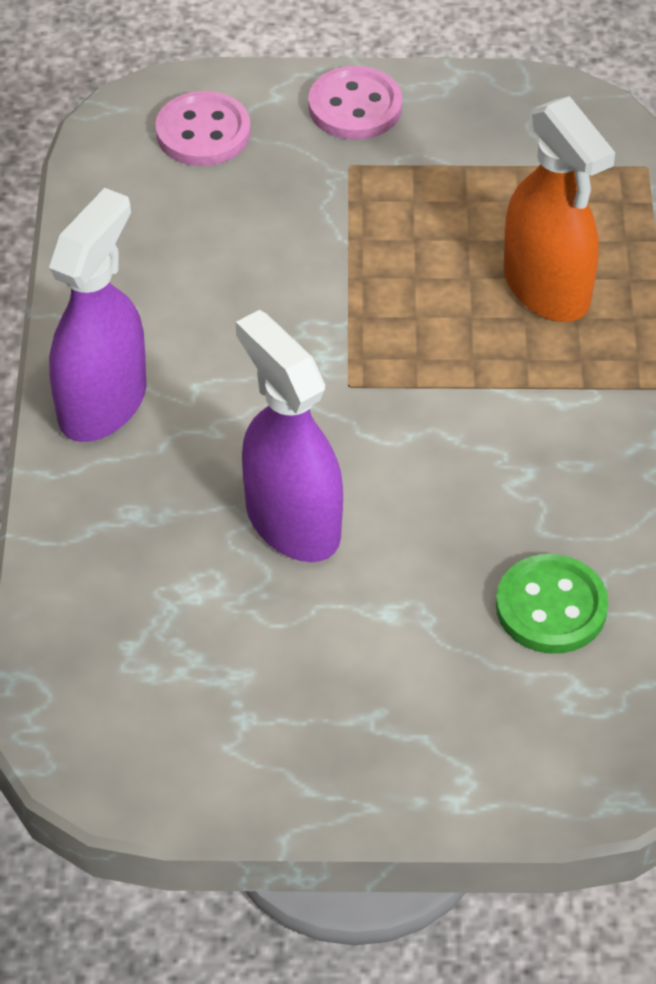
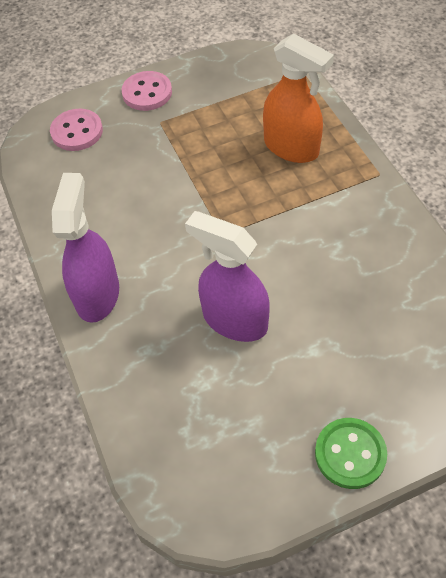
camera: 20 degrees left, 5 degrees up
green button [496,554,609,654] -> green button moved to [315,418,387,489]

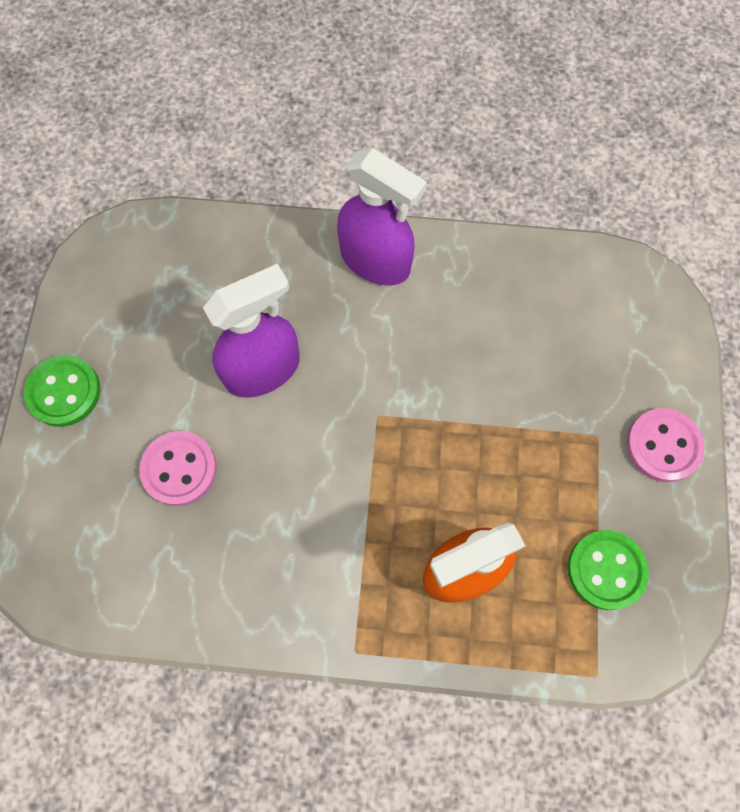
camera: 115 degrees right, 15 degrees up
pink button [50,109,103,151] -> pink button moved to [139,431,217,506]
none -> green button [568,530,649,610]

